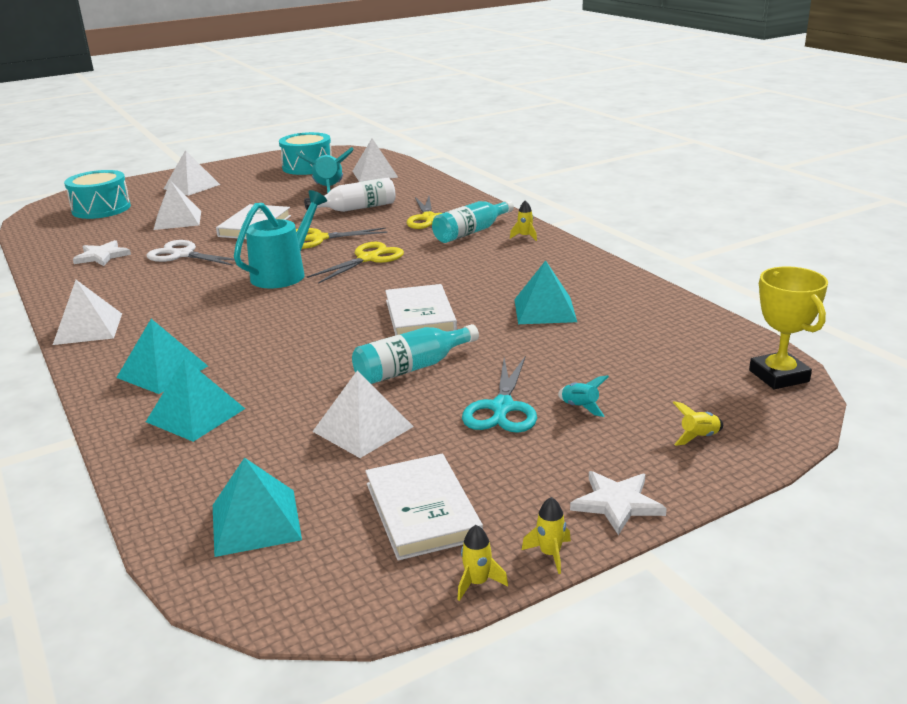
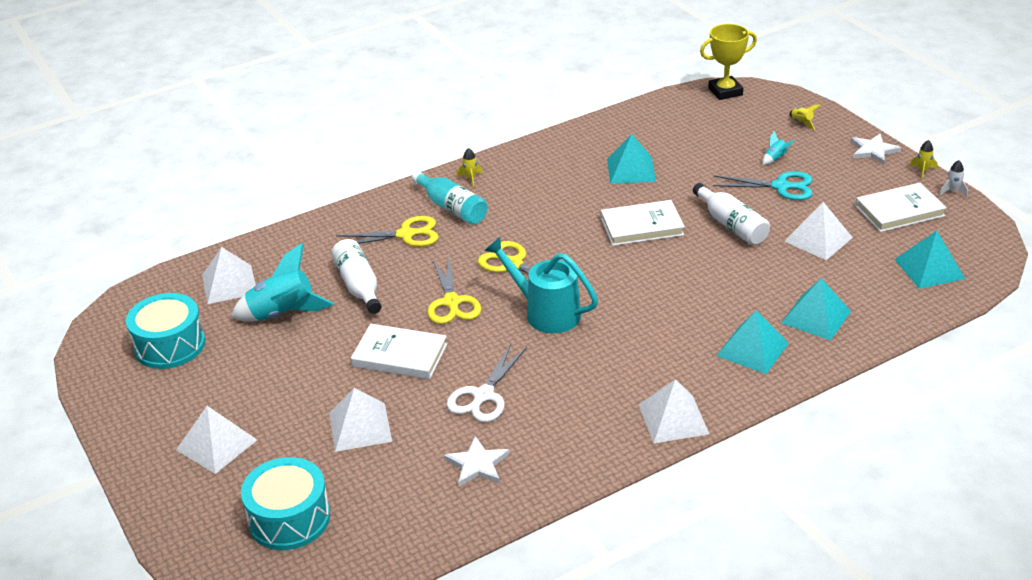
camera: 90 degrees left, 10 degrees up
turquoise bottle [352,324,479,384] -> white bottle [693,183,770,245]
yellow rocket [457,525,508,601] -> white rocket [939,160,968,197]

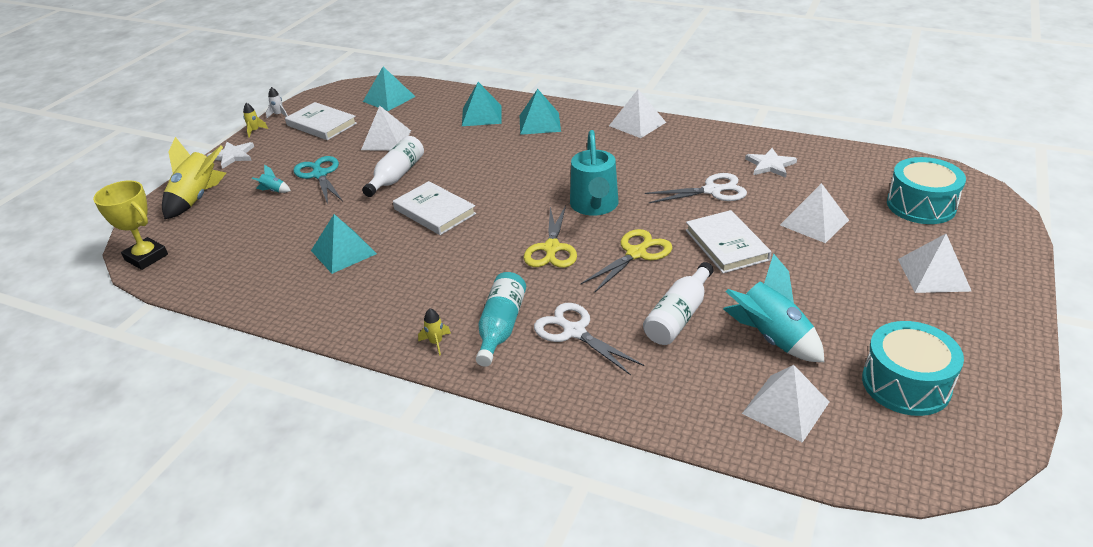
camera: 125 degrees left, 0 degrees up
yellow scissors [336,216,439,247] -> white scissors [534,303,644,375]
yellow rocket [790,104,821,130] -> yellow rocket [162,137,226,219], size x2.31

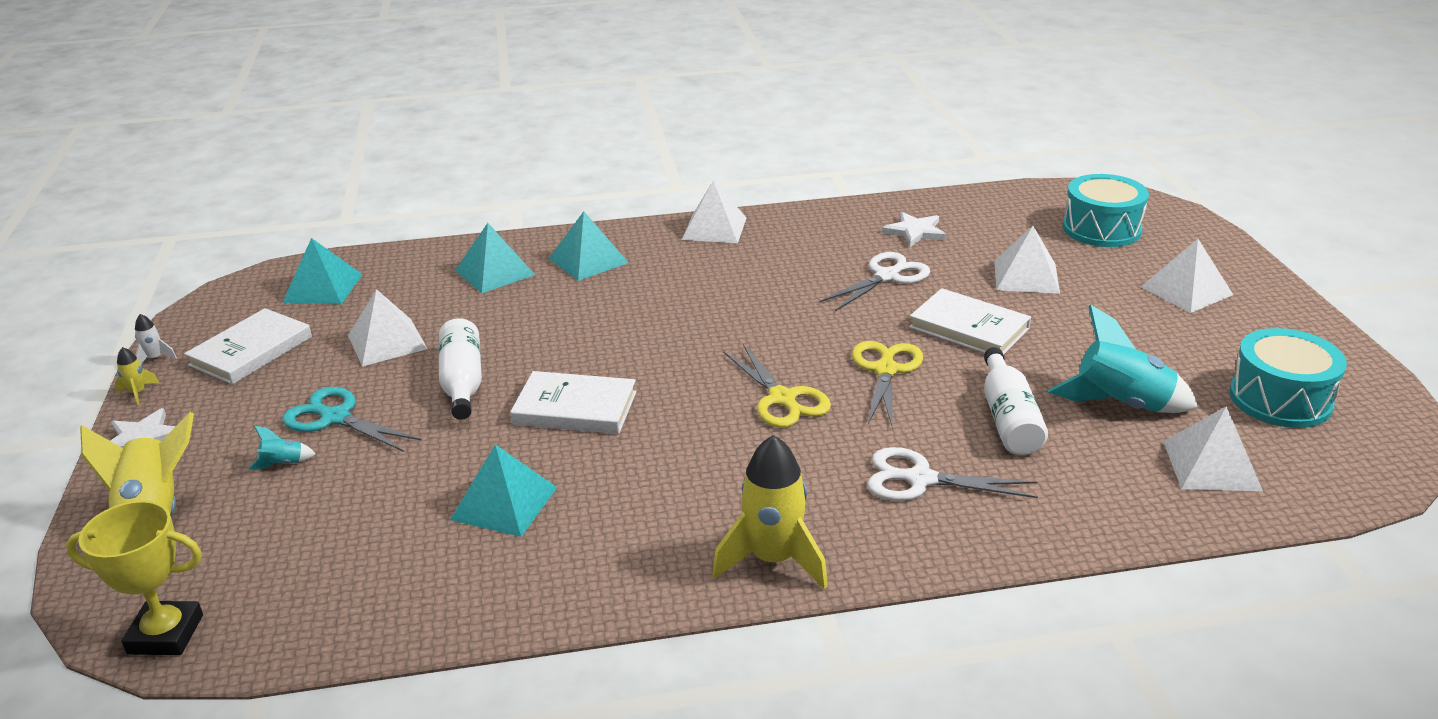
camera: 35 degrees left, 5 degrees down
white book [285,102,357,140] -> white book turned 60 degrees counterclockwise [184,308,312,385]
yellow rocket [418,308,451,355] -> yellow rocket [712,435,828,589], size x2.31
turquoise bottle [476,272,526,367] -> none
turquoise watering can [570,130,618,216] -> none

